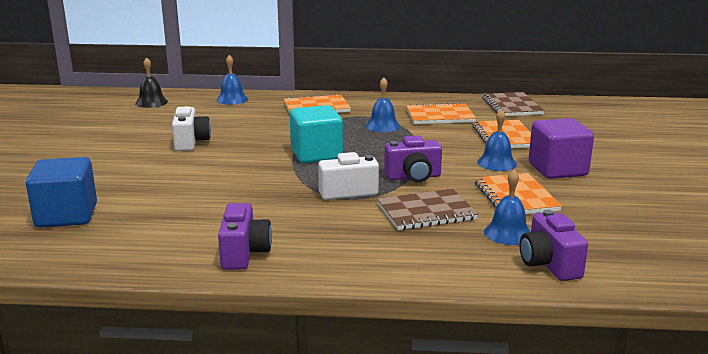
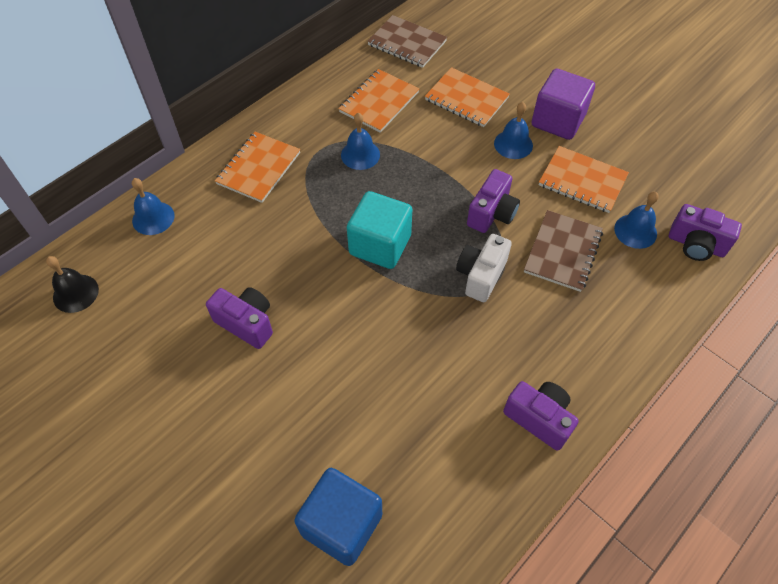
camera: 50 degrees left, 35 degrees up
white camera [172,106,211,151] -> purple camera [206,287,273,349]

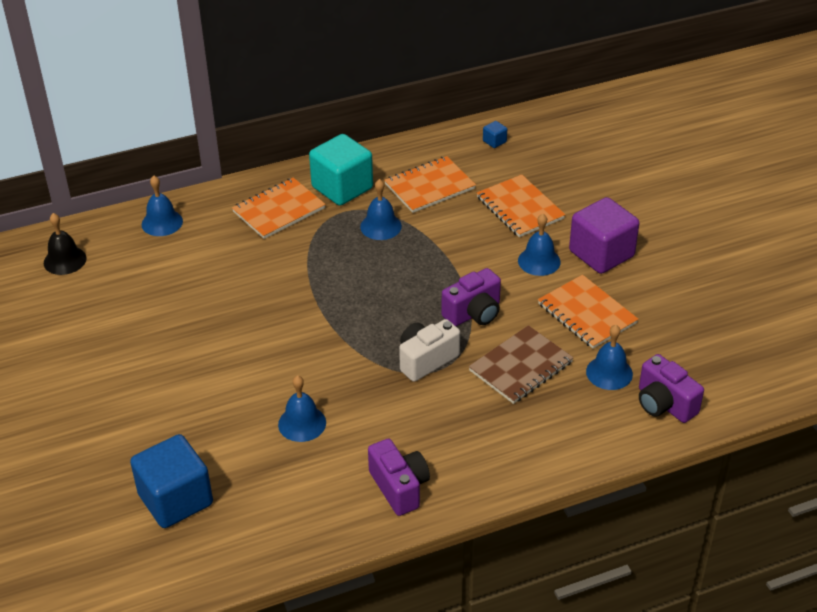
camera: 25 degrees right, 15 degrees down
purple camera [206,287,273,349] -> none
turquoise cube [347,191,412,269] -> turquoise cube moved to [309,134,373,206]
brown notebook [367,15,447,68] -> blue cube [483,121,507,148]
none -> blue bell [278,375,326,442]

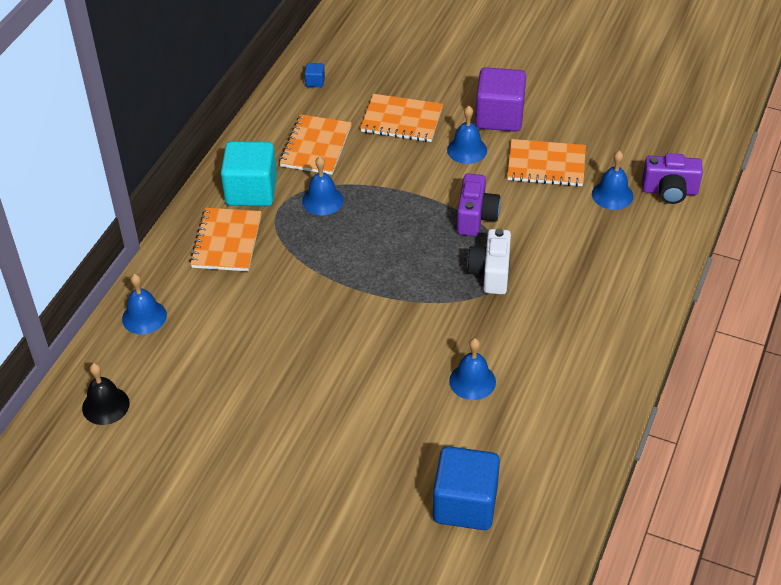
camera: 45 degrees left, 5 degrees up
purple camera [368,438,430,516] -> none
brown notebook [469,325,574,404] -> none

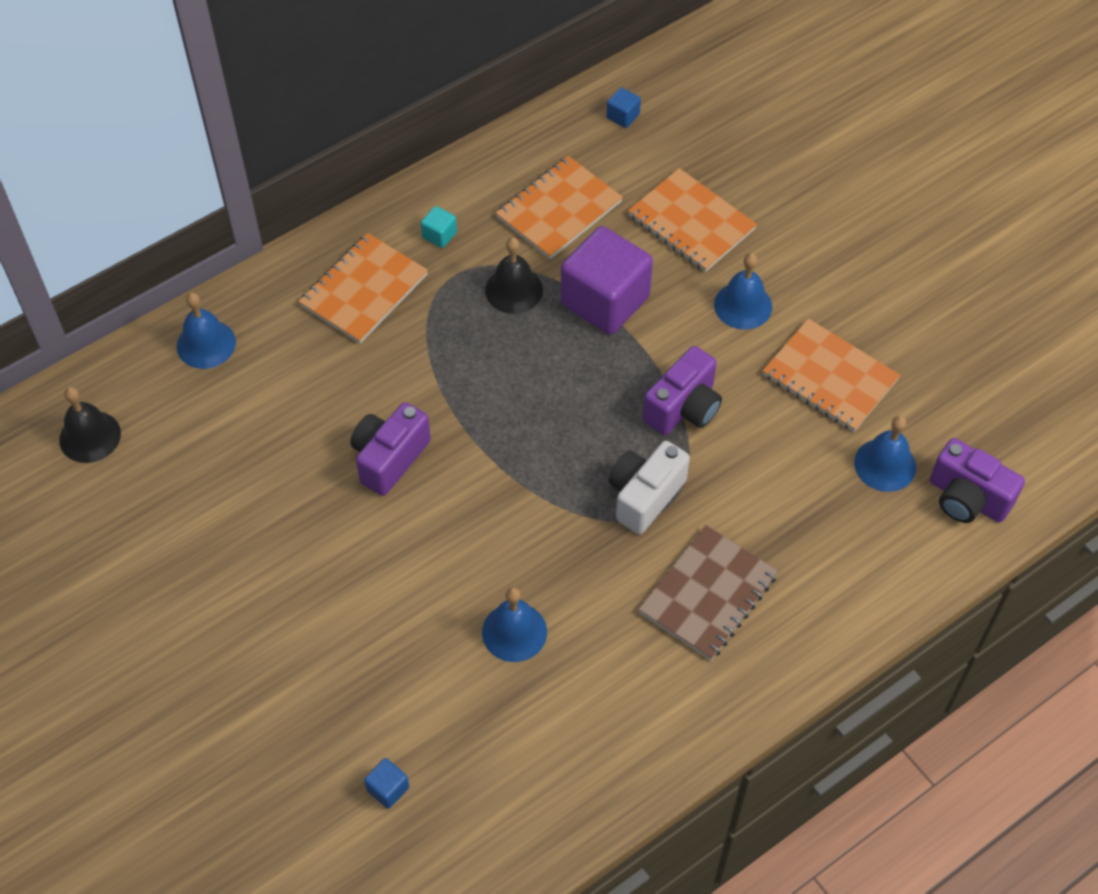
camera: 30 degrees right, 10 degrees up
turquoise cube [221,141,277,206] -> turquoise cube [421,206,457,248], size x0.40
blue bell [302,156,344,215] -> black bell [485,237,543,314]
blue cube [433,446,500,530] -> blue cube [364,758,409,809], size x0.40
purple cube [475,67,526,132] -> purple cube moved to [561,226,653,335]
none -> purple camera [350,402,431,496]
none -> brown notebook [638,525,778,660]

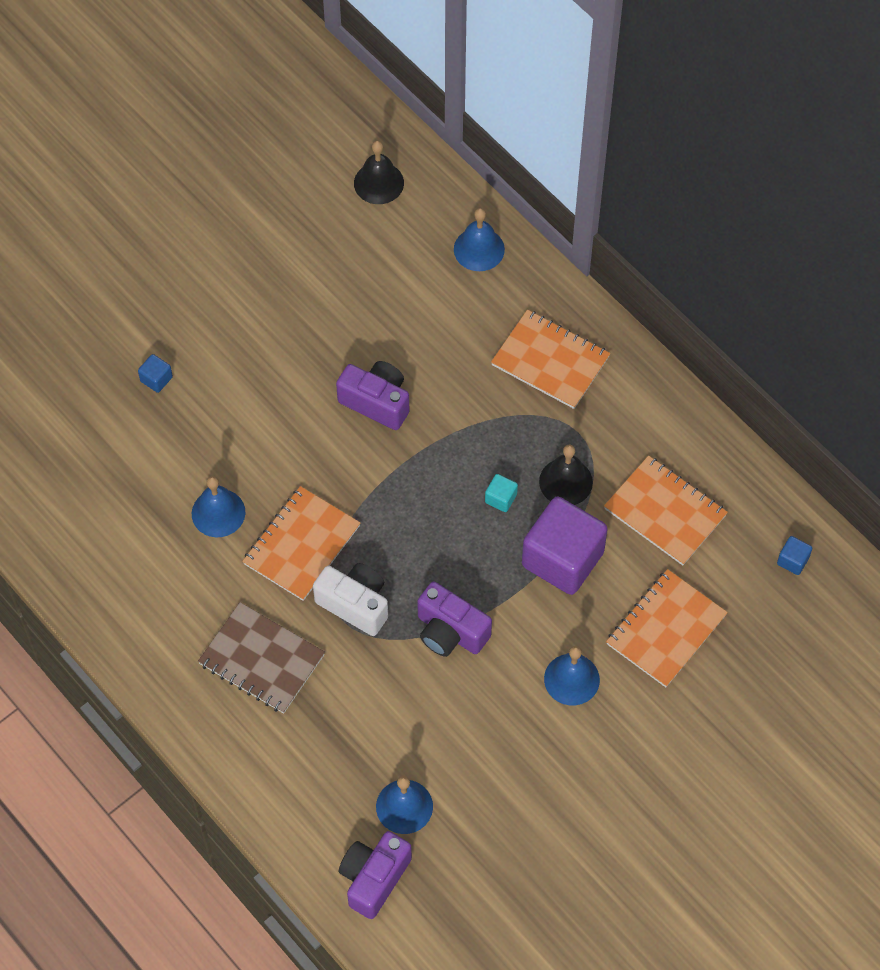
camera: 85 degrees right, 5 degrees up
blue cube [364,758,409,809] -> blue cube moved to [138,354,173,393]
turquoise cube [421,206,457,248] -> turquoise cube moved to [485,474,518,512]
orange notebook [763,319,900,432] -> orange notebook moved to [242,486,360,601]

